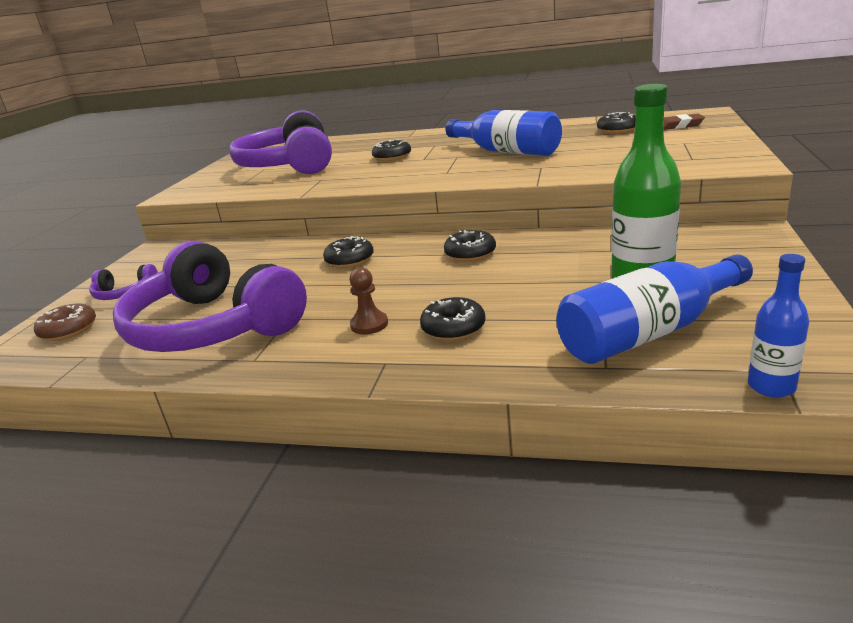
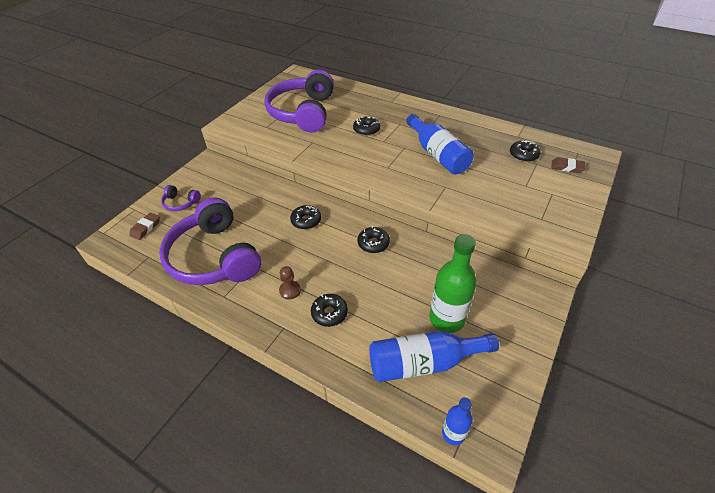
camera: 15 degrees right, 20 degrees up
brown donut [34,304,96,341] -> brown eraser [129,213,160,240]

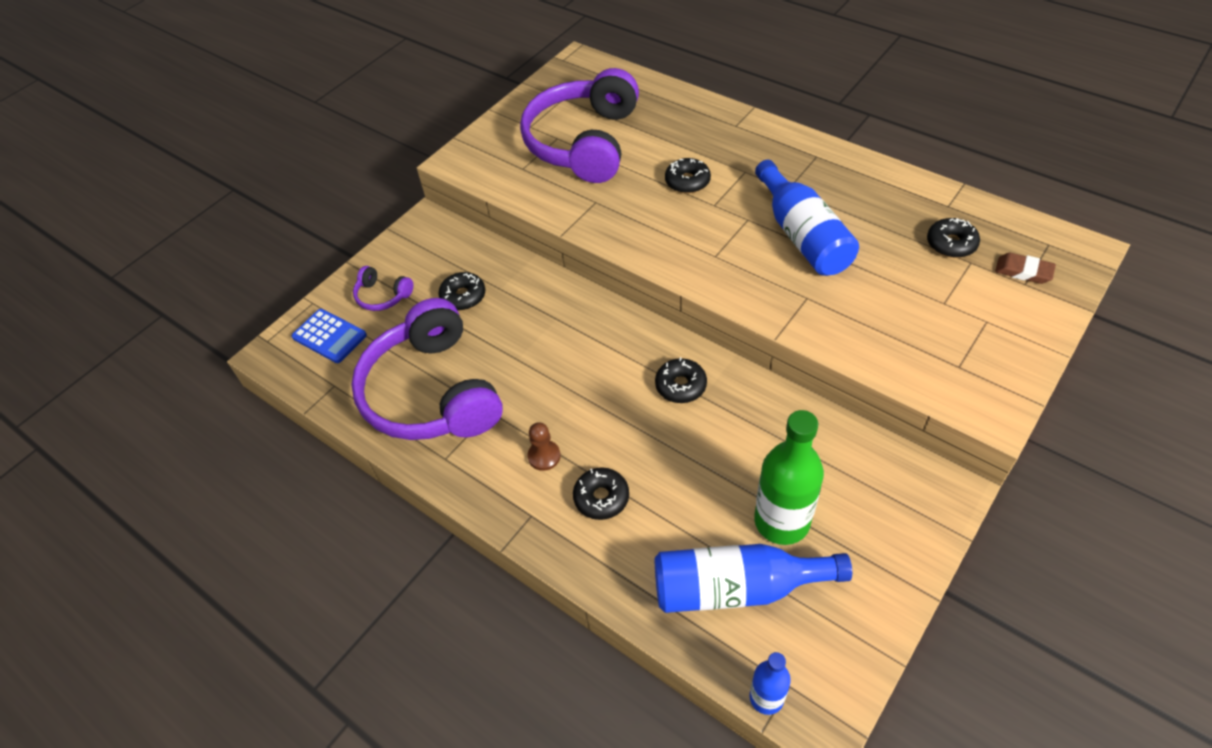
camera: 10 degrees right, 5 degrees up
brown eraser [129,213,160,240] -> blue calculator [291,309,367,363]
black donut [290,205,321,229] -> black donut moved to [438,272,485,310]

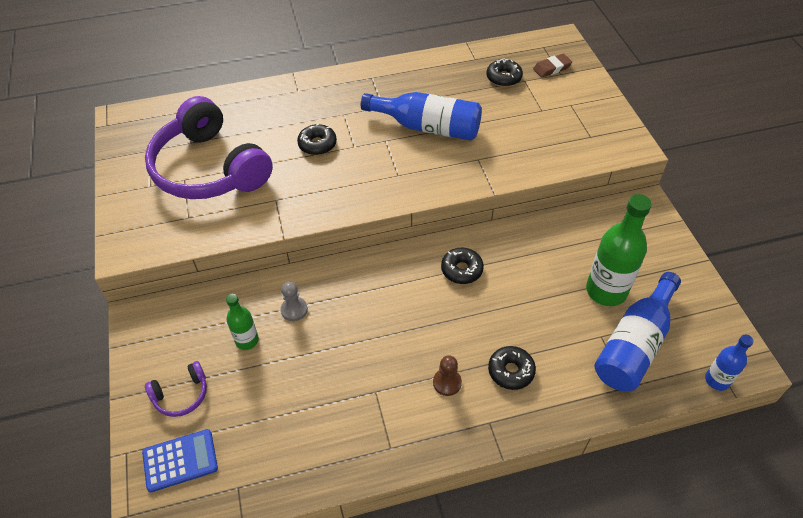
camera: 55 degrees left, 0 degrees up
purple headphones [351,298,503,440] -> none
black donut [438,272,485,310] -> green bottle [226,294,259,350]
none -> grey pawn [281,282,308,321]

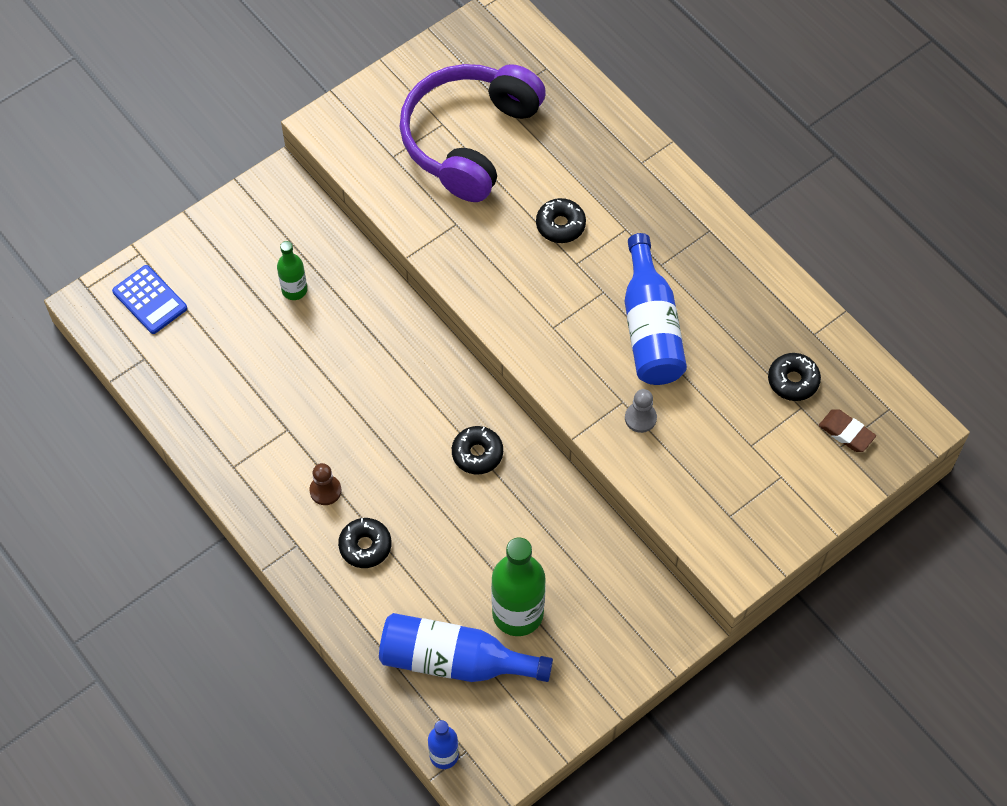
camera: 65 degrees right, 10 degrees up
purple headphones [145,361,207,417] -> none
grey pawn [281,282,308,321] -> grey pawn moved to [625,389,657,433]

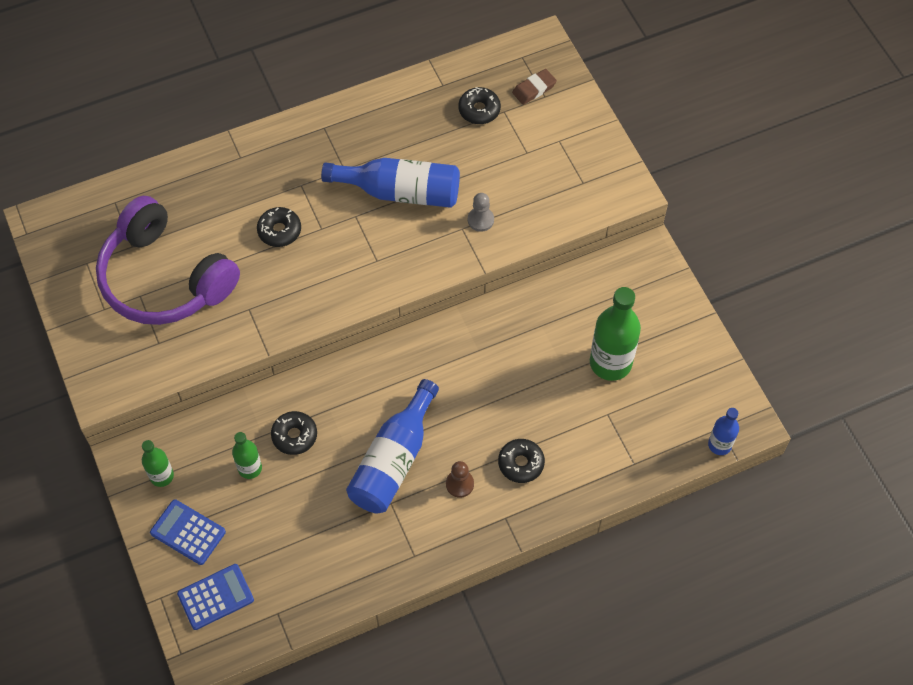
camera: 75 degrees left, 0 degrees up
blue bottle [379,613,553,682] -> blue bottle moved to [346,379,439,513]
black donut [452,426,503,474] -> black donut moved to [271,411,317,455]
none -> green bottle [142,440,174,487]
none -> blue calculator [150,499,226,565]

